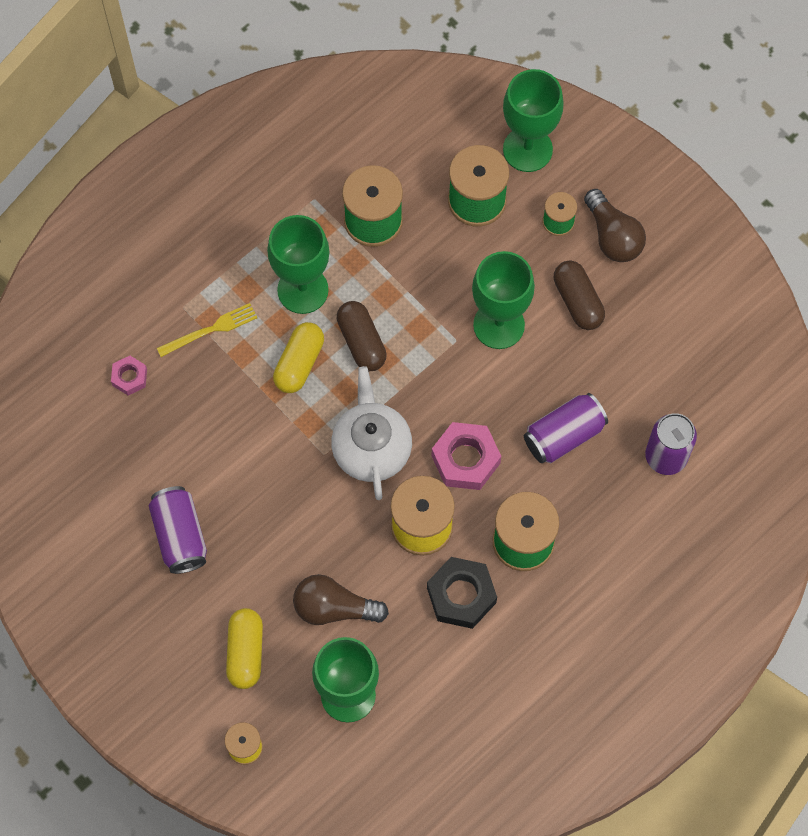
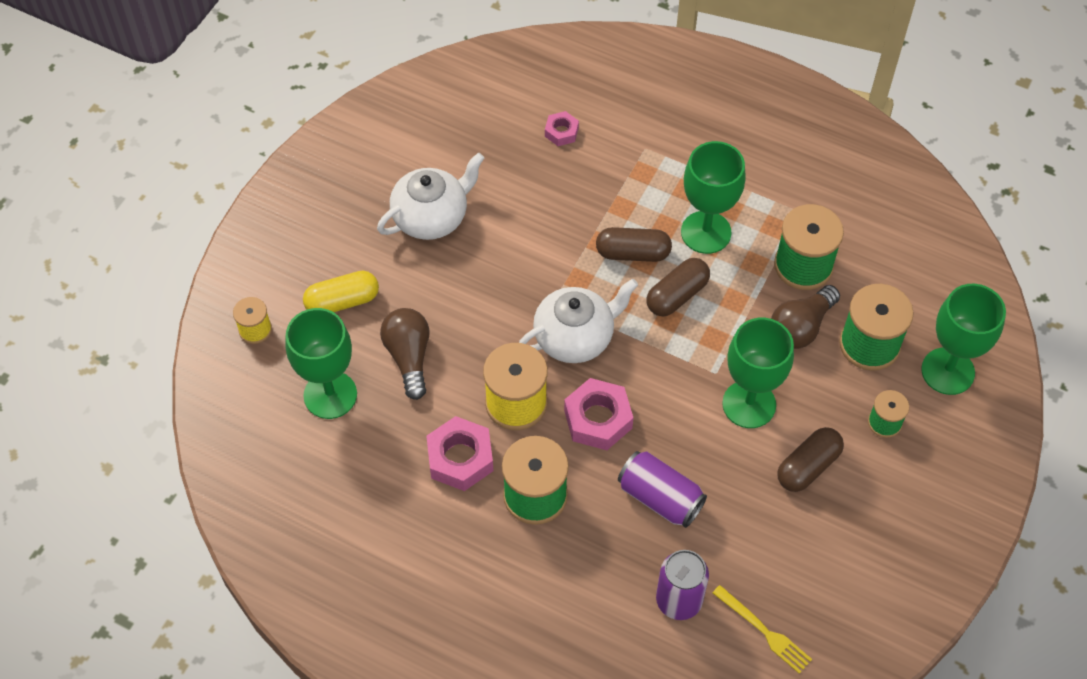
camera: 70 degrees right, 10 degrees down
purple can [149,486,207,574] -> white teapot [377,153,484,240]
yellow fork [157,303,257,357] -> yellow fork moved to [713,585,812,674]
yellow capsule [273,322,324,393] -> brown capsule [596,227,672,262]
black nut [427,557,497,629] -> pink nut [426,416,493,491]
brown light bulb [584,189,646,262] -> brown light bulb moved to [771,285,840,349]

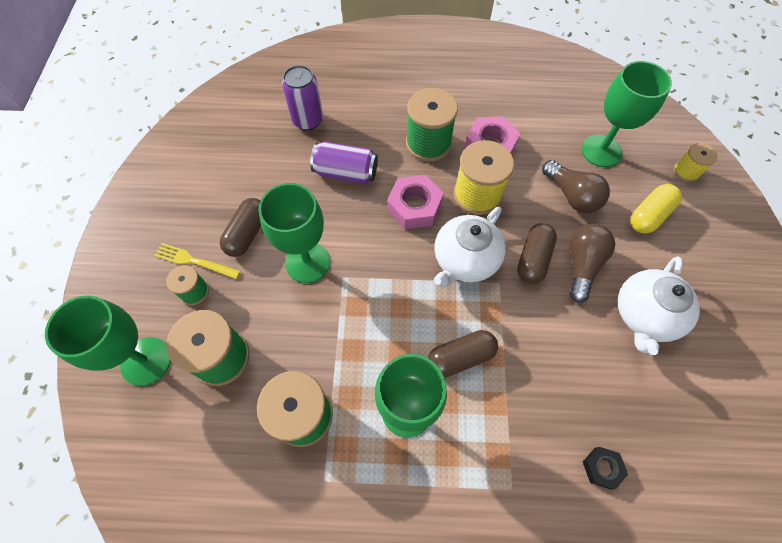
camera: 155 degrees right, 5 degrees up
pink nut [545,111,579,146] -> black nut [583,447,628,489]
brown capsule [646,258,710,317] -> brown capsule moved to [517,223,557,284]
yellow fork [713,585,812,674] -> yellow fork moved to [154,243,241,279]
brown light bulb [771,285,840,349] -> brown light bulb moved to [569,224,615,303]

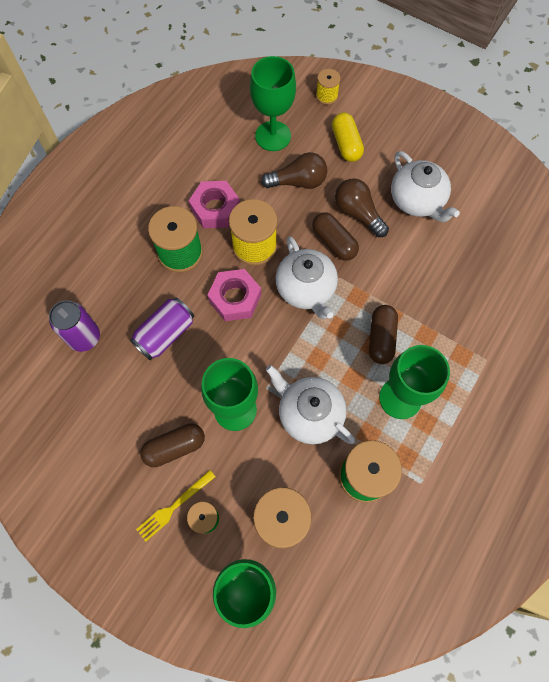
camera: 60 degrees left, 5 degrees up
brown capsule [220,198,261,257] -> brown capsule turned 75 degrees counterclockwise [140,423,205,467]
black nut [583,447,628,489] -> none
none -> white teapot [266,365,355,444]

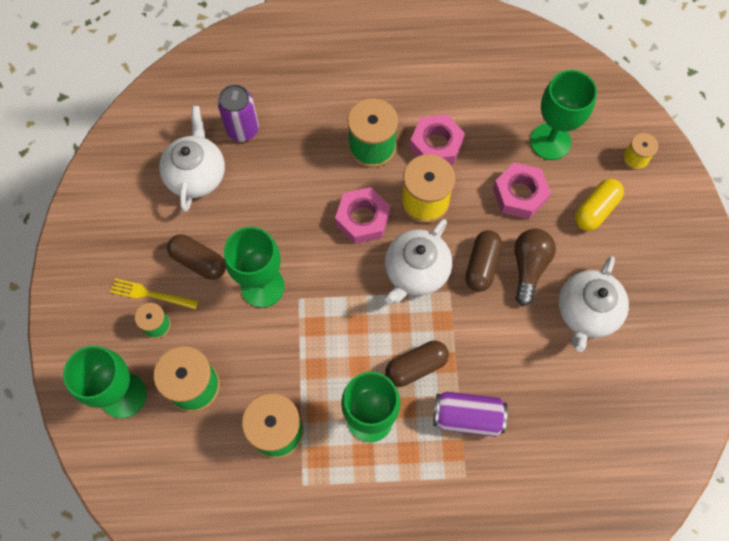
camera: 55 degrees right, 0 degrees up
purple can [130,297,194,361] -> purple can moved to [433,392,508,437]
brown light bulb [261,152,327,189] -> pink nut [493,163,551,219]
white teapot [266,365,355,444] -> white teapot moved to [159,106,225,212]

